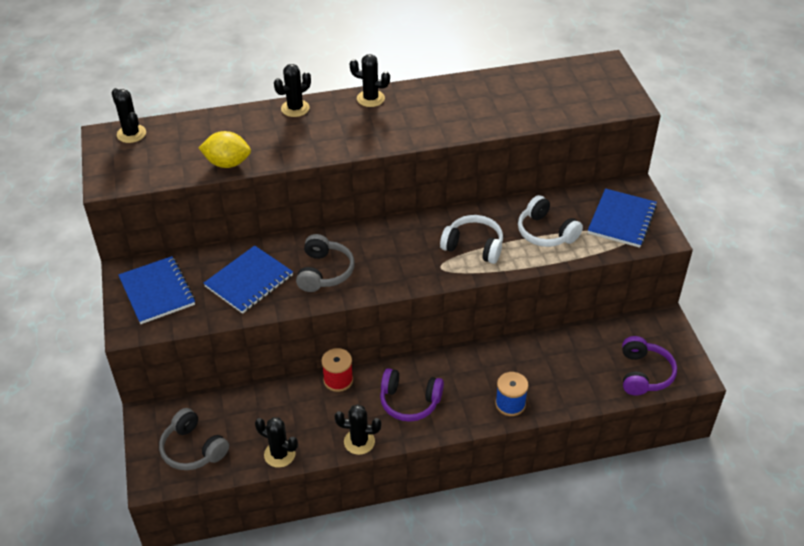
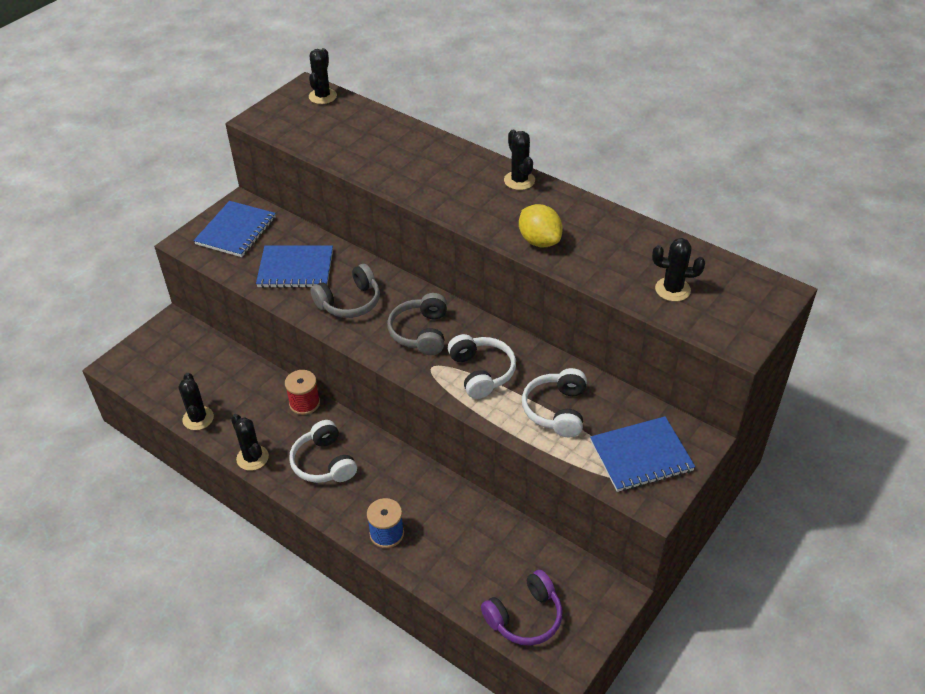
camera: 50 degrees right, 0 degrees up
grey headphones [159,408,229,470] -> grey headphones moved to [387,293,447,355]
yellow lemon [199,131,251,168] -> yellow lemon moved to [519,204,563,247]
black cactus [274,64,311,117] -> black cactus moved to [652,238,705,302]
purple headphones [380,368,444,422] -> white headphones [289,420,357,483]

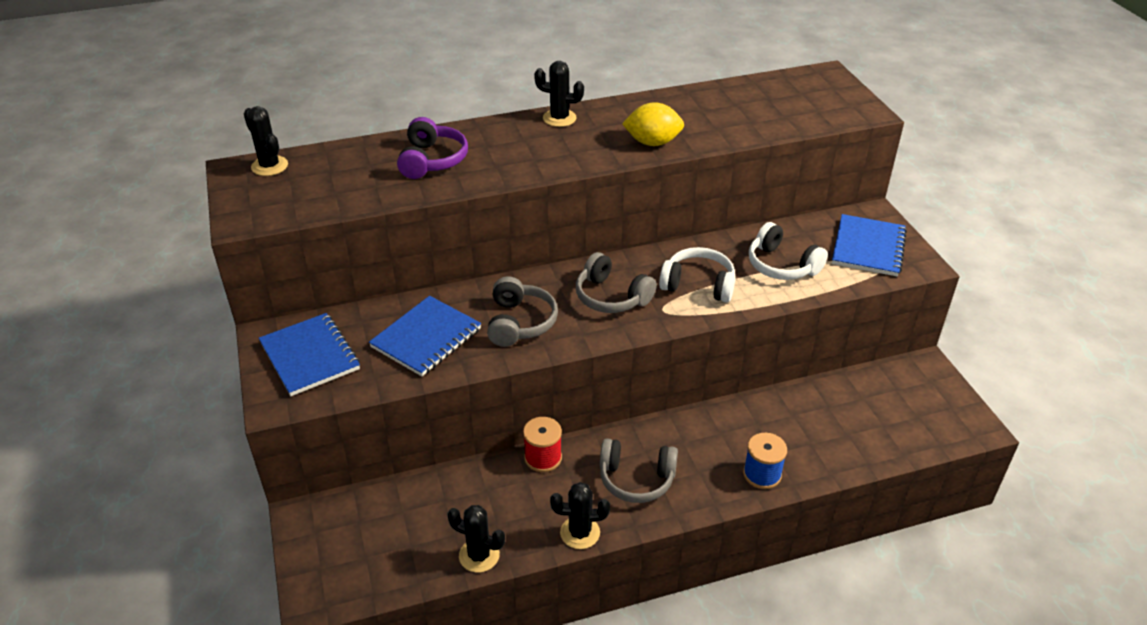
camera: 55 degrees left, 5 degrees down
white headphones [289,420,357,483] -> grey headphones [600,438,678,503]
purple headphones [481,570,562,646] -> purple headphones moved to [397,117,468,179]
black cactus [652,238,705,302] -> none

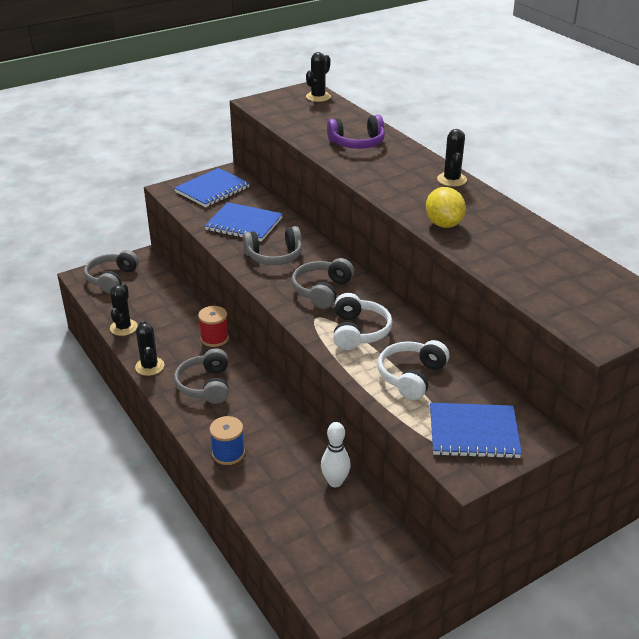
camera: 75 degrees right, 5 degrees down
none -> grey headphones [84,250,139,293]
none -> white bowling pin [321,422,351,487]

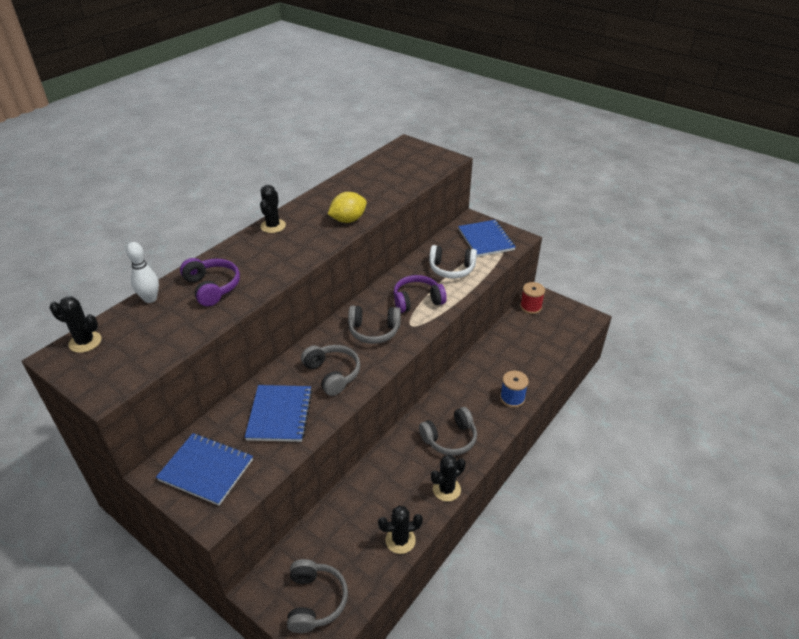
camera: 110 degrees left, 5 degrees up
grey headphones [84,250,139,293] -> grey headphones turned 90 degrees counterclockwise [287,559,348,633]
red spool [198,306,229,347] -> red spool moved to [520,282,545,314]
white bowling pin [321,422,351,487] -> white bowling pin moved to [126,242,159,303]
white headphones [333,293,392,350] -> purple headphones [393,275,447,313]
black cactus [437,129,467,187] -> black cactus turned 60 degrees counterclockwise [260,185,286,233]

